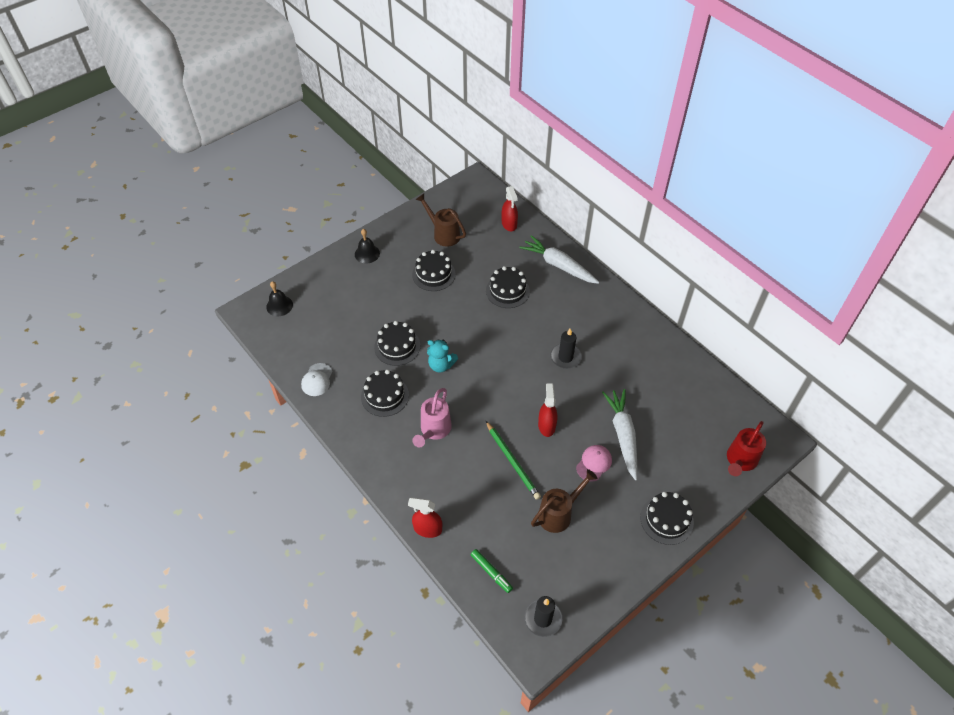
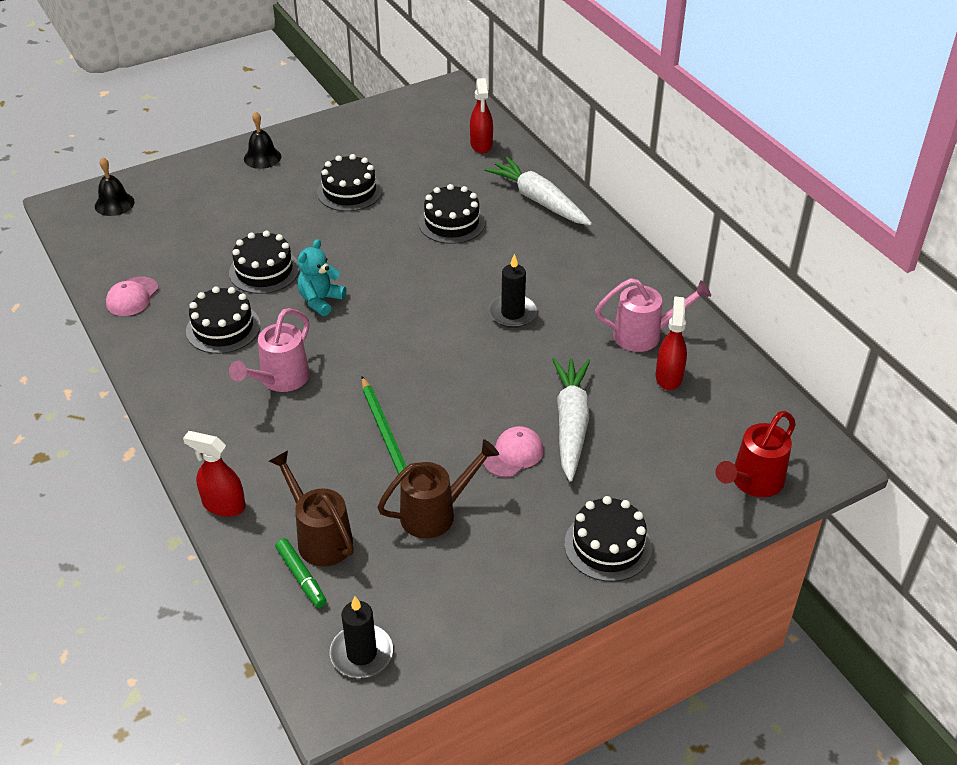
camera: 10 degrees right, 10 degrees down
white cap [301,363,333,396] -> pink cap [106,277,158,316]
brown watering can [416,193,466,247] -> brown watering can moved to [269,450,354,567]
turquoise teddy bear [427,339,458,372] -> turquoise teddy bear turned 90 degrees clockwise [297,239,346,316]
red spray bottle [538,383,557,437] -> red spray bottle moved to [656,296,687,390]
none -> pink watering can [595,278,711,352]

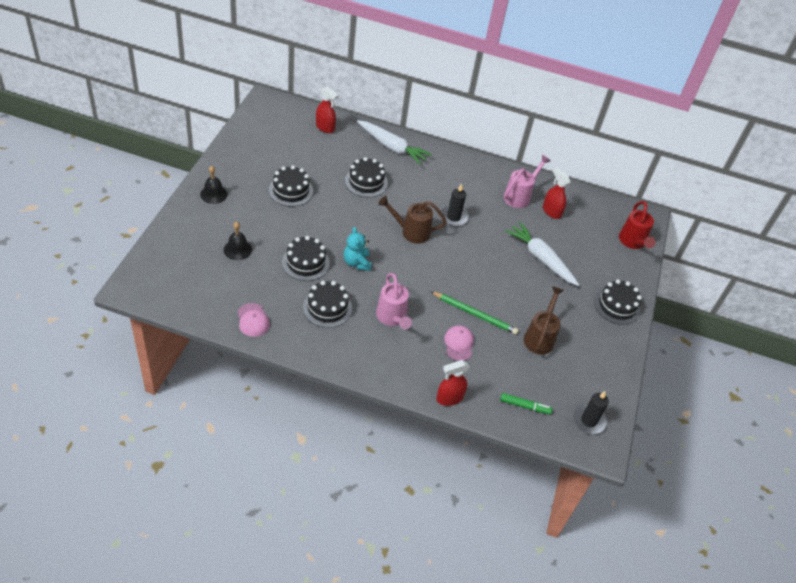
camera: 50 degrees left, 5 degrees up
black bell [95,157,135,216] -> black bell moved to [224,222,252,260]
brown watering can [269,450,354,567] -> brown watering can moved to [378,196,446,244]
pink cap [483,426,544,478] -> pink cap moved to [444,326,474,361]
white carrot [484,157,592,225] -> white carrot turned 150 degrees counterclockwise [357,120,432,165]

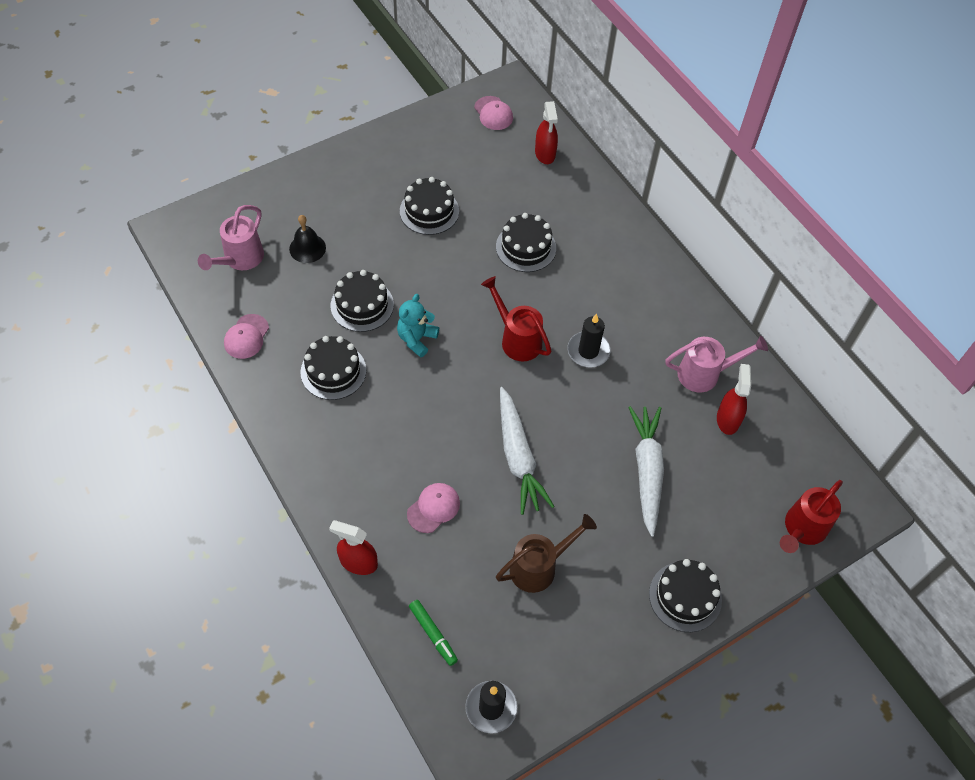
camera: 45 degrees right, 10 degrees up
black bell [200,166,228,204] -> none
white carrot [357,120,432,165] -> white carrot moved to [500,387,555,515]
pink watering can [376,273,412,329] -> pink watering can moved to [198,205,264,270]
brown watering can [378,196,446,244] -> red watering can [481,276,551,362]
green pencil [430,291,519,335] -> none
none -> pink cap [474,96,513,130]

